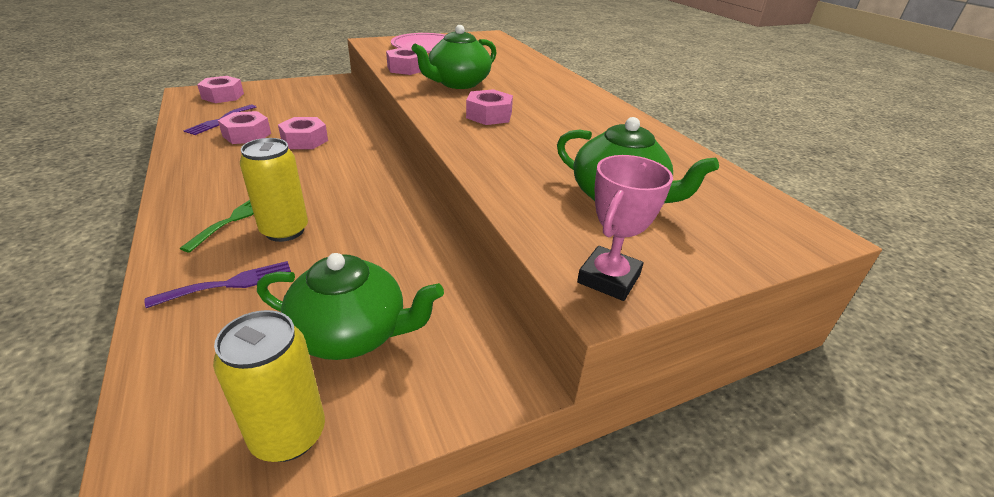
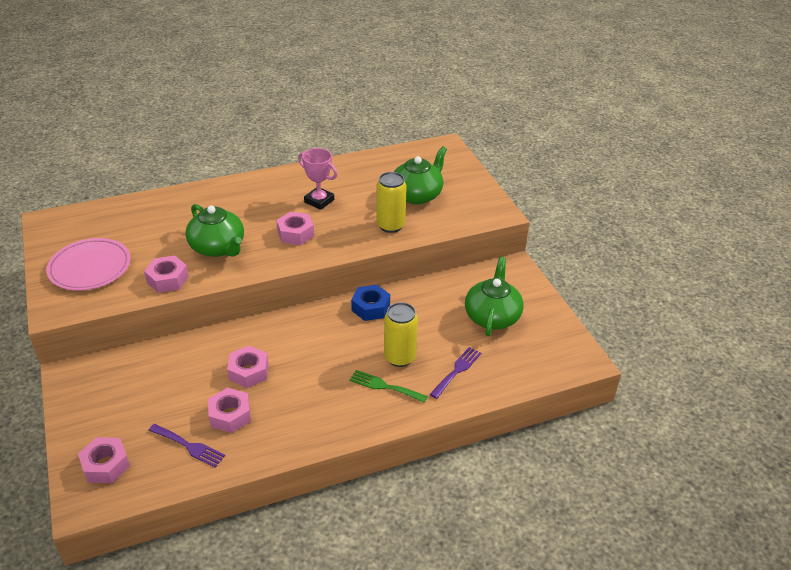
camera: 85 degrees left, 5 degrees up
purple fork [145,261,291,308] -> purple fork turned 60 degrees clockwise [430,347,481,399]
yellow can [213,310,325,462] -> yellow can moved to [376,172,407,233]
pink trophy [577,155,673,301] -> pink trophy moved to [298,148,337,210]
none -> blue nut [351,285,390,321]

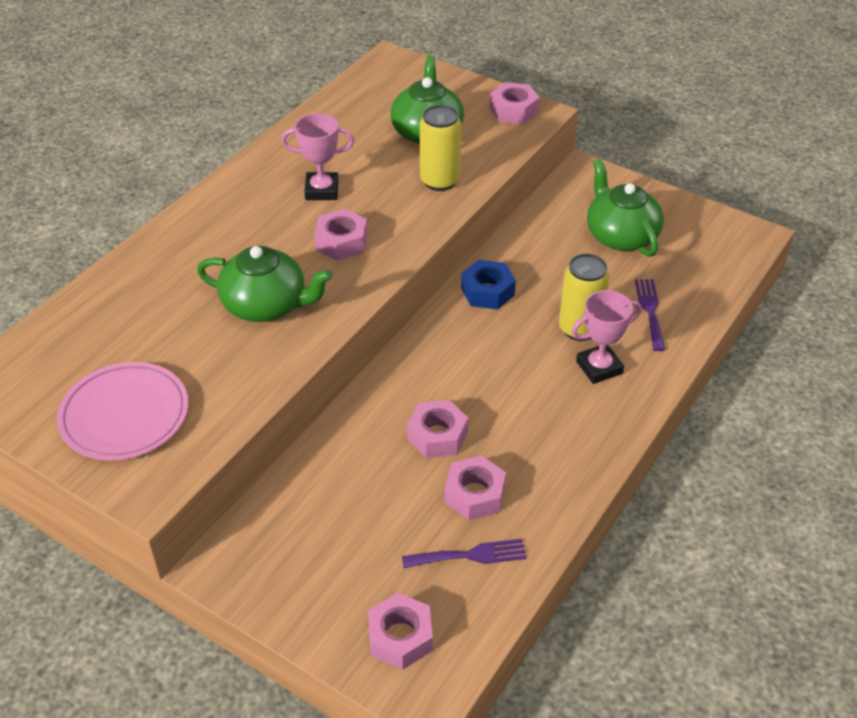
camera: 35 degrees left, 5 degrees up
pink nut [144,256,189,293] -> pink nut moved to [490,82,540,124]
green fork [349,370,428,403] -> pink trophy [571,290,641,384]

